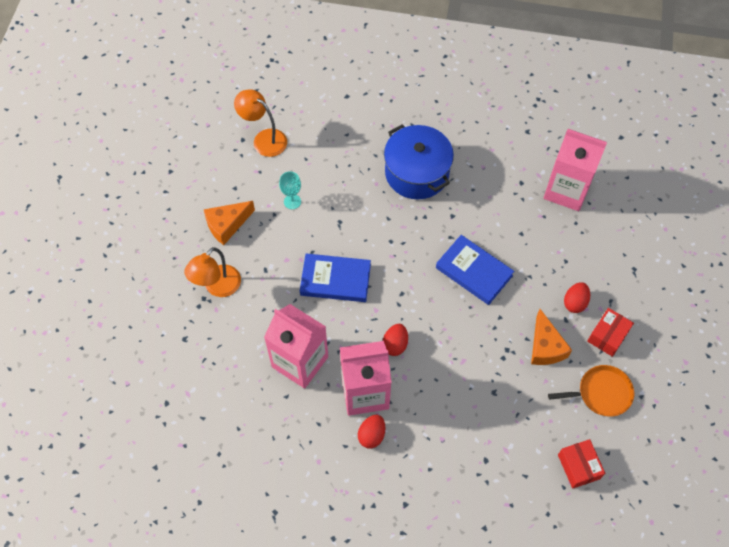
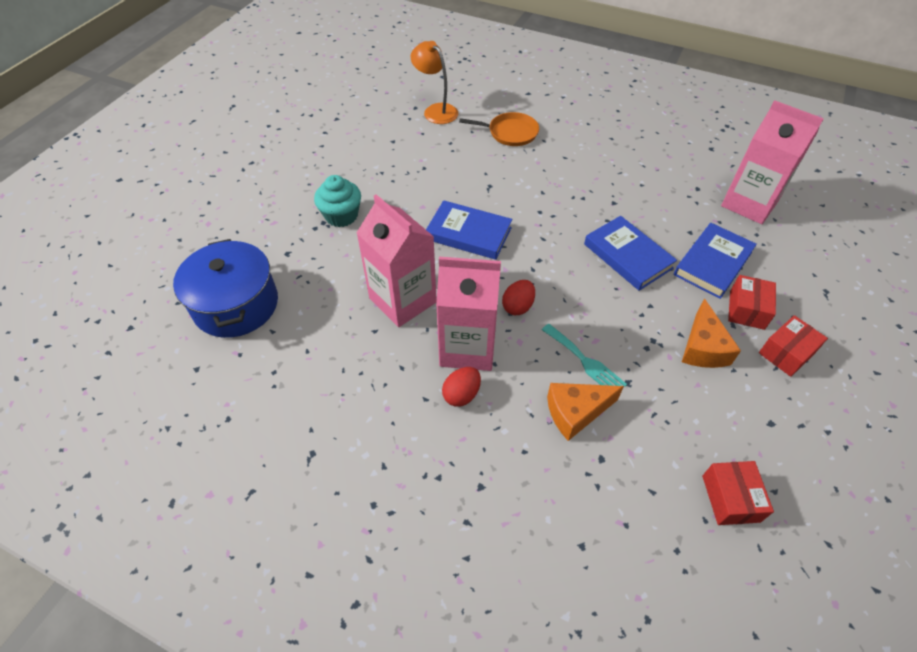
camera: 15 degrees right, 10 degrees down
orange lamp [184,247,241,297] -> turquoise cupcake [314,175,361,227]
orange cheese [204,201,255,245] -> orange cheese moved to [547,383,624,441]
turquoise goblet [279,171,301,209] -> none
blue pot [384,124,454,199] -> blue pot moved to [173,239,278,338]
orange pan [548,365,634,417] -> orange pan moved to [459,112,539,146]
red egg [564,282,590,313] -> red box [728,275,776,330]
none -> turquoise fork [542,324,627,388]
none -> blue book [674,223,757,299]

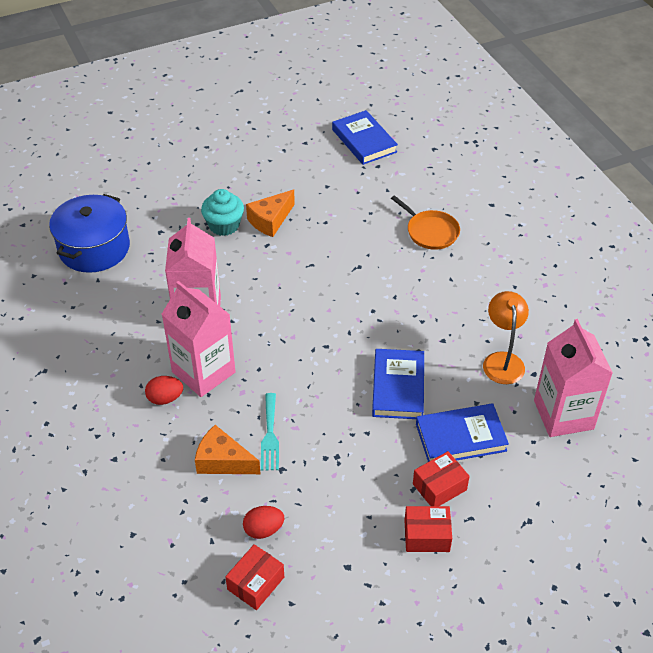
camera: 40 degrees right, 5 degrees down
orange lamp [411,41,458,124] -> orange lamp moved to [483,291,529,384]
blue book [426,200,512,260] -> blue book moved to [332,110,398,165]
red egg [502,280,535,315] -> red egg moved to [243,506,284,539]
orange cheese [682,298,741,368] -> orange cheese moved to [246,190,295,237]

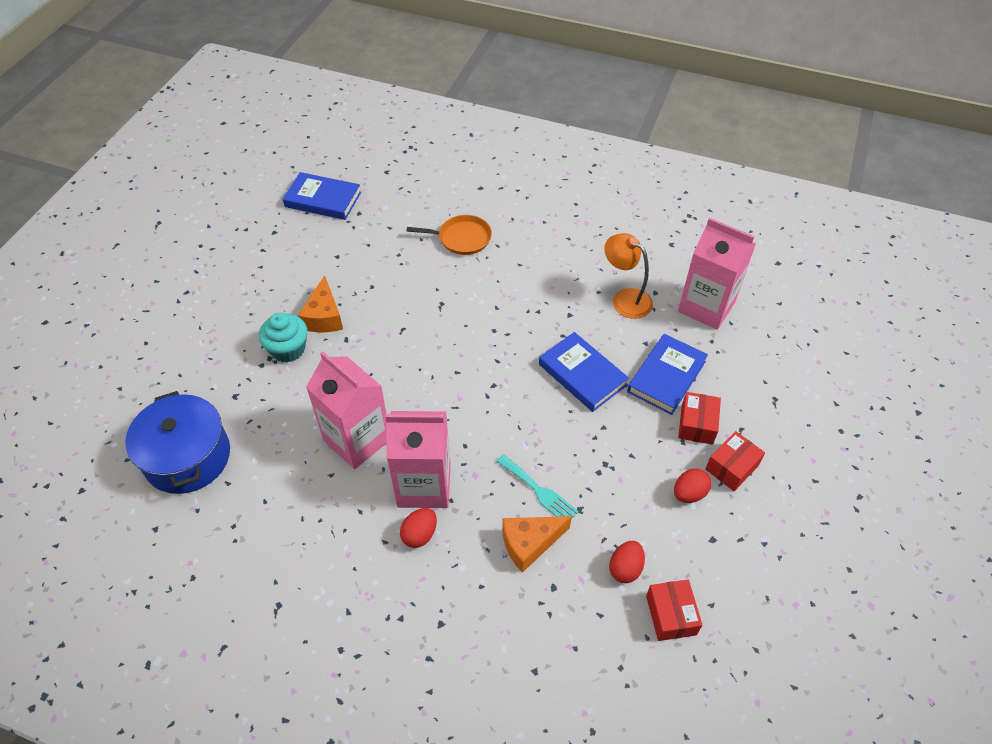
camera: 45 degrees left, 5 degrees up
none -> red egg [674,469,711,503]

